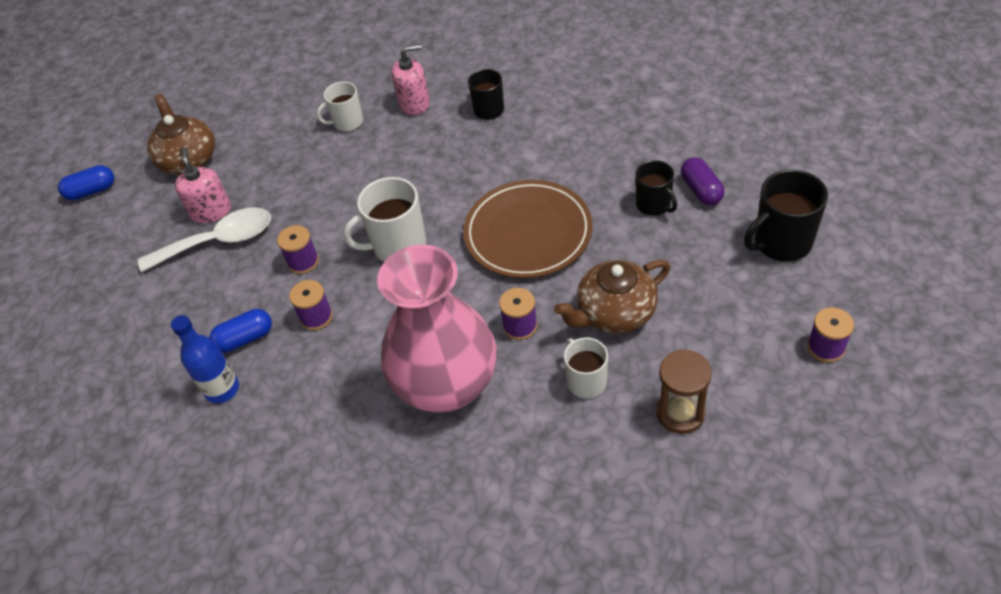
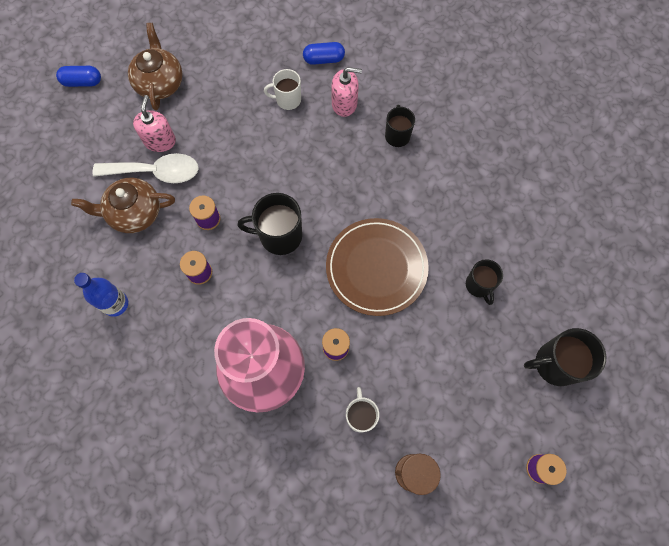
camera: 15 degrees right, 20 degrees up
blue capsule [209,309,272,353] -> blue capsule moved to [303,42,345,65]
white mug [343,177,426,262] -> black mug [238,193,302,255]
brown teapot [554,260,670,333] -> brown teapot moved to [71,178,175,233]
purple capsule [681,157,724,205] -> none

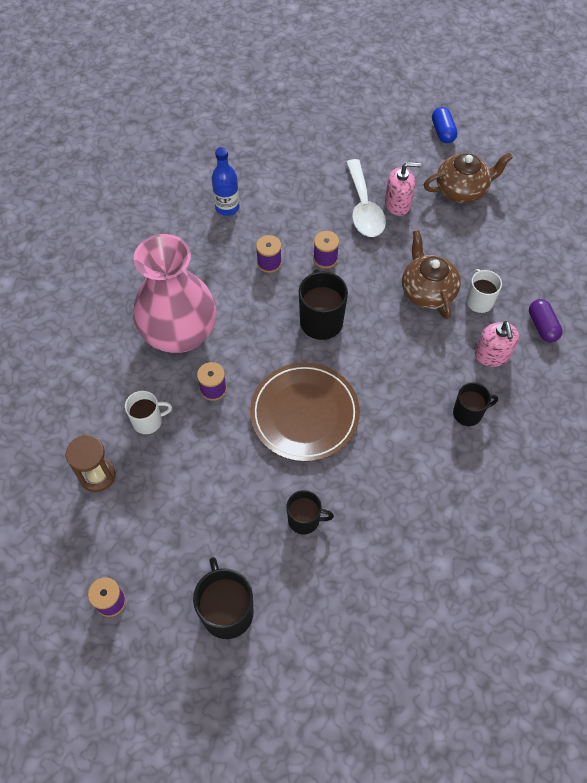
camera: 80 degrees right, 10 degrees down
brown teapot [71,178,175,233] -> brown teapot moved to [402,230,461,319]
blue capsule [303,42,345,65] -> purple capsule [529,299,563,343]
black mug [466,259,503,305] -> black mug turned 150 degrees counterclockwise [287,490,334,534]

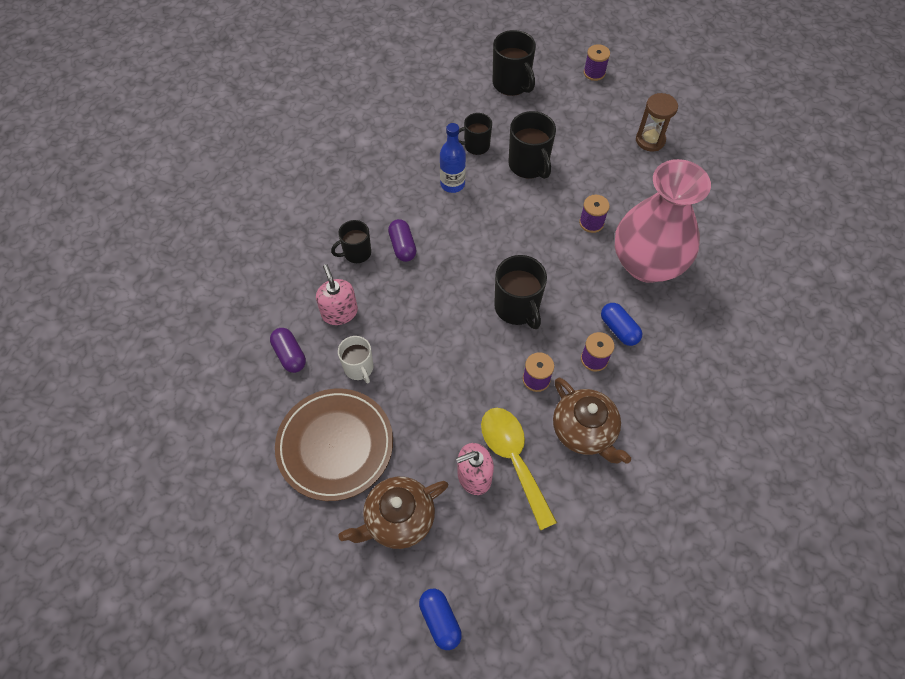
camera: 165 degrees right, 0 degrees up
white mug [125,391,172,434] -> none
blue bottle [212,147,239,216] -> blue bottle moved to [440,123,466,193]
brown plate [250,363,360,462] -> brown plate moved to [275,389,393,501]
white spoon [346,159,386,237] -> yellow spoon [481,408,557,531]
brown teapot [402,230,461,319] -> brown teapot moved to [553,378,631,464]
none -> purple capsule [388,219,416,262]
none -> black mug [508,111,556,179]
none -> blue capsule [601,303,642,346]

